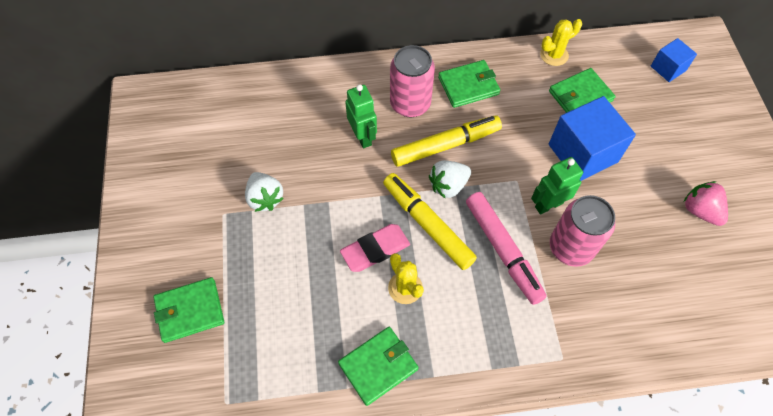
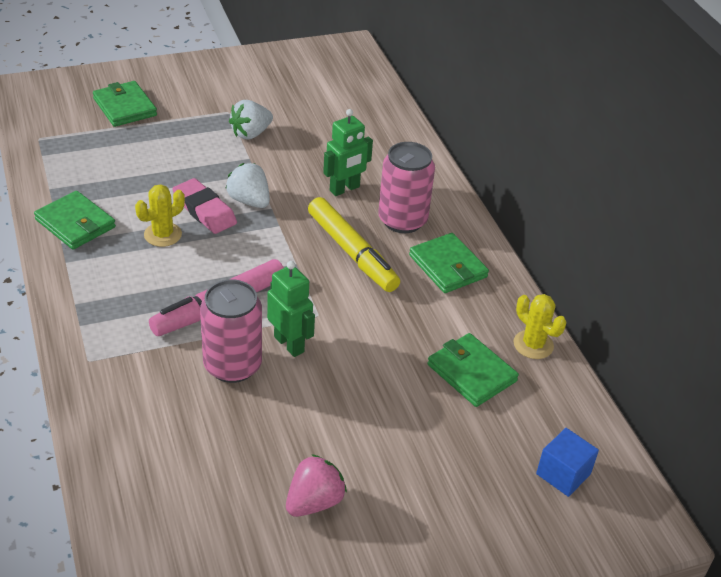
camera: 75 degrees right, 20 degrees down
yellow marker [383,173,477,270] -> none
white strawberry [429,160,471,198] -> white strawberry moved to [225,163,270,208]
blue cube [549,96,636,181] -> none

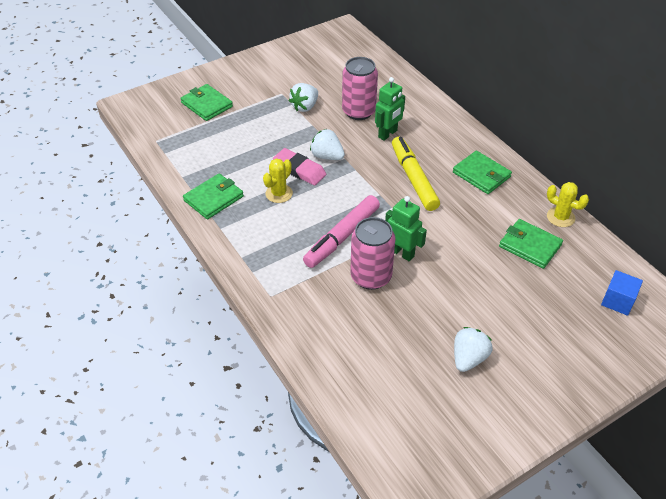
camera: 10 degrees left, 5 degrees up
green wallet [34,191,116,250] -> green wallet turned 75 degrees counterclockwise [183,173,244,220]
pink strawberry [286,454,347,517] -> white strawberry [454,327,493,372]
yellow marker [308,197,400,292] -> yellow marker turned 150 degrees counterclockwise [392,137,440,211]
pink can [378,142,435,233] -> pink can moved to [342,57,378,120]

